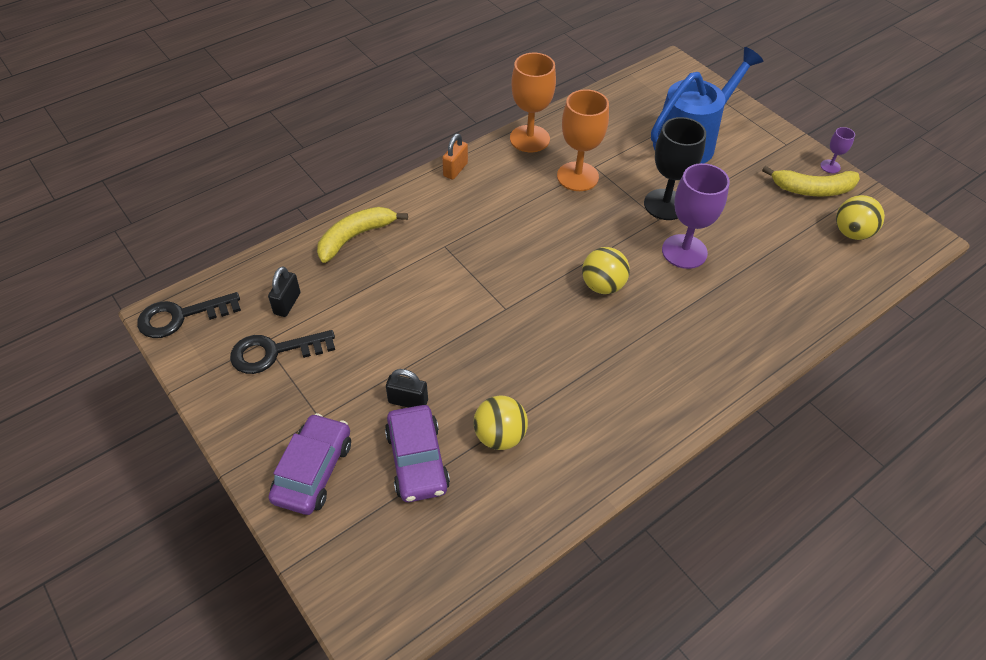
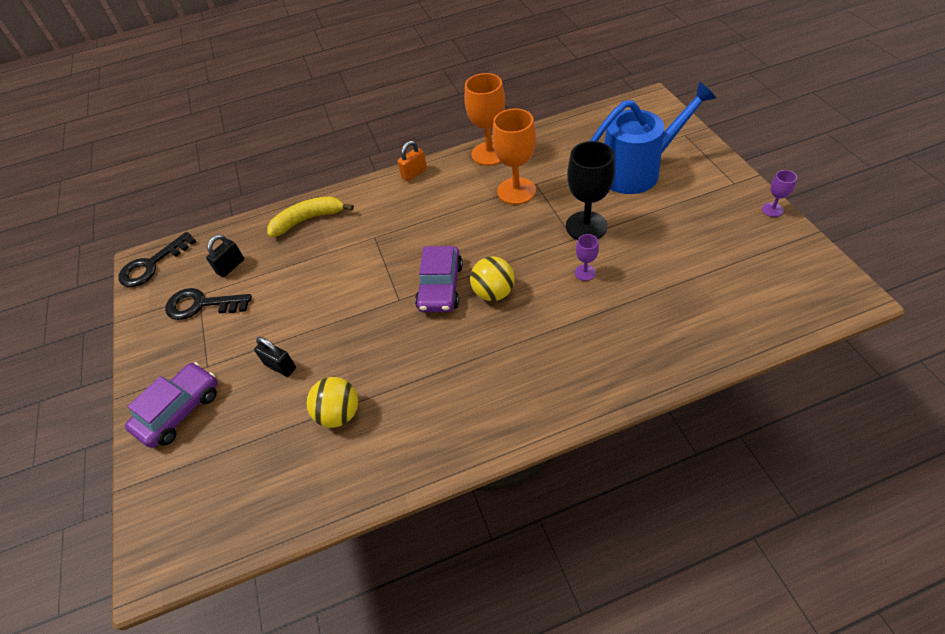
camera: 25 degrees right, 0 degrees up
black key [137,292,241,338] -> black key turned 45 degrees counterclockwise [118,232,196,287]
purple car [385,405,450,502] -> purple car moved to [415,246,463,312]
purple goblet [662,163,730,269] -> purple goblet [575,234,599,281], size x0.48
yellow banana [762,166,860,197] -> none
yellow ball [836,195,885,240] -> none

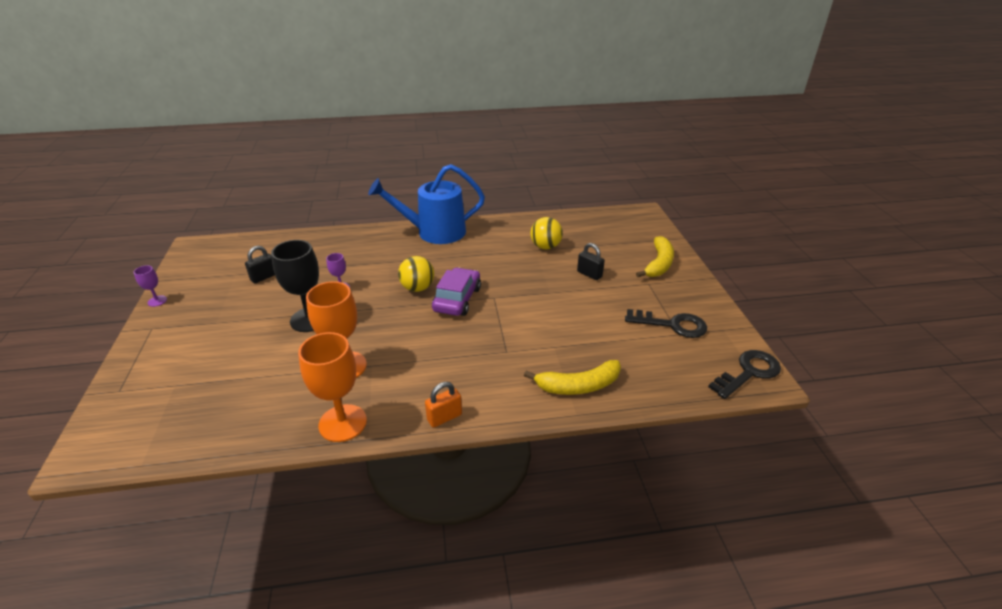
camera: 175 degrees left, 15 degrees down
purple car [125,362,218,448] -> yellow banana [636,236,674,277]
black padlock [206,234,244,277] -> black padlock moved to [245,246,275,283]
blue watering can [590,82,716,194] -> blue watering can moved to [368,164,485,244]

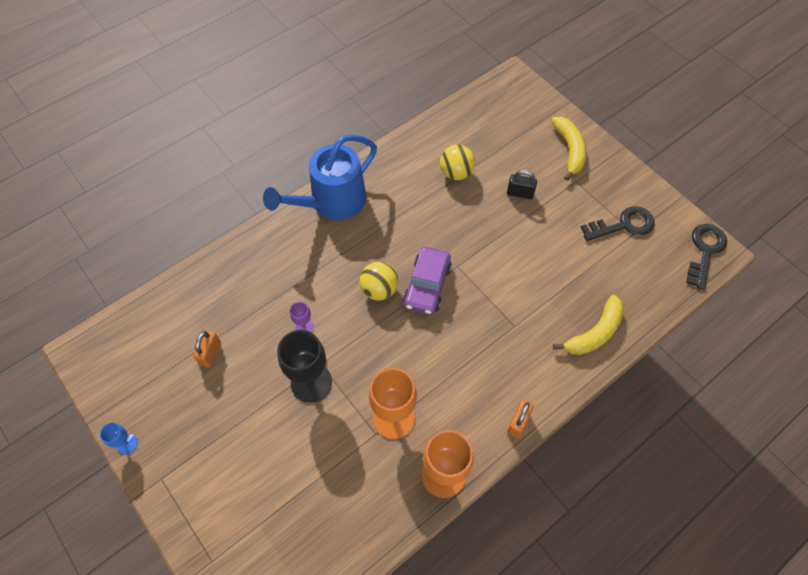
camera: 30 degrees left, 25 degrees up
purple goblet [134,265,167,307] -> blue goblet [100,423,138,455]
black padlock [245,246,275,283] -> orange padlock [193,330,221,368]
purple car [432,267,481,316] -> purple car turned 150 degrees counterclockwise [403,247,452,315]

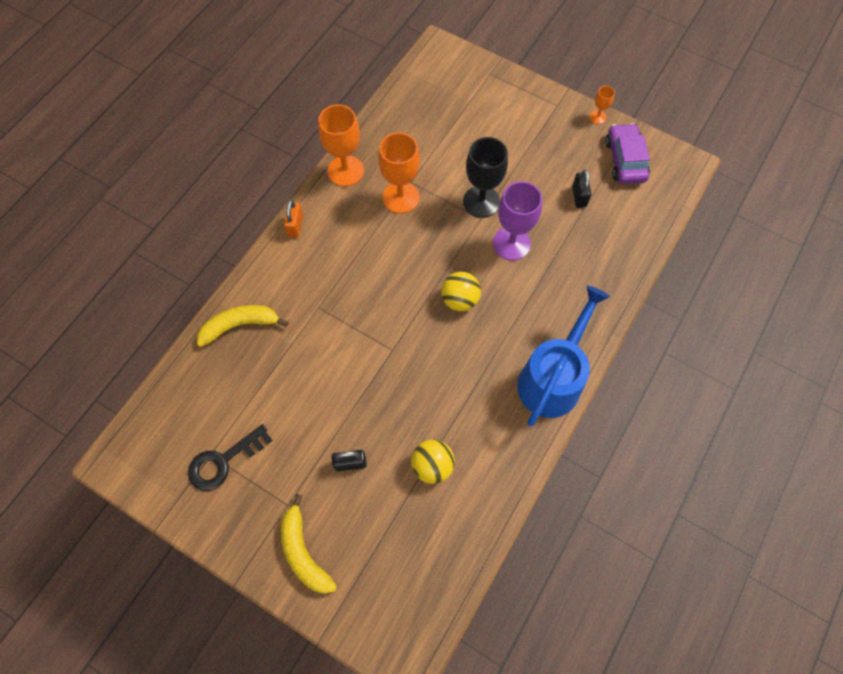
camera: 160 degrees right, 5 degrees up
blue goblet [100,423,138,455] -> orange goblet [590,86,615,124]
orange padlock [193,330,221,368] -> black padlock [572,170,591,208]
purple goblet [290,302,314,333] -> purple goblet [493,181,542,260], size x2.10
purple car [403,247,452,315] -> purple car moved to [605,123,650,184]
yellow banana [553,294,624,355] -> yellow banana turned 45 degrees clockwise [197,305,289,347]
black key [686,224,727,290] -> none

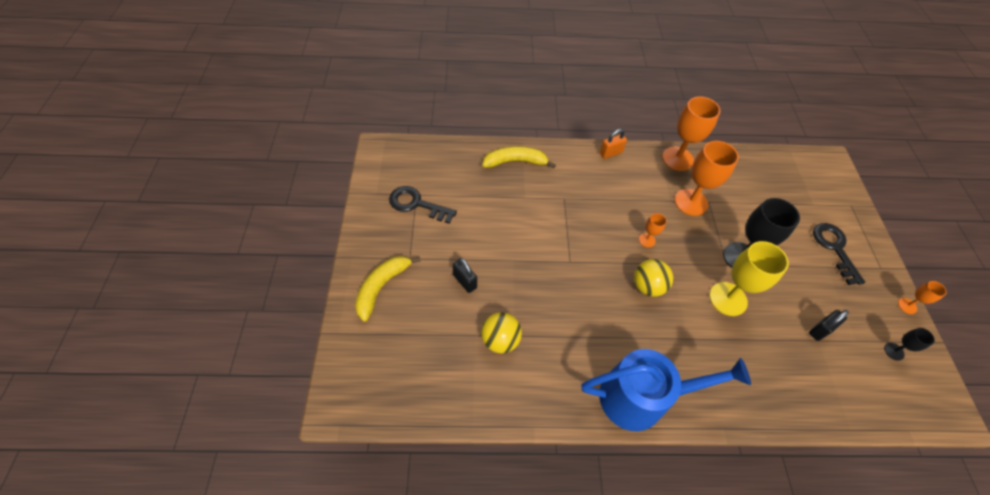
camera: 55 degrees right, 10 degrees down
yellow banana [197,305,289,347] -> yellow banana turned 45 degrees counterclockwise [482,146,556,169]
purple goblet [493,181,542,260] -> yellow goblet [709,241,789,316]
purple car [605,123,650,184] -> black goblet [884,328,935,361]
none -> orange goblet [639,213,667,247]
none -> black key [813,223,865,285]

